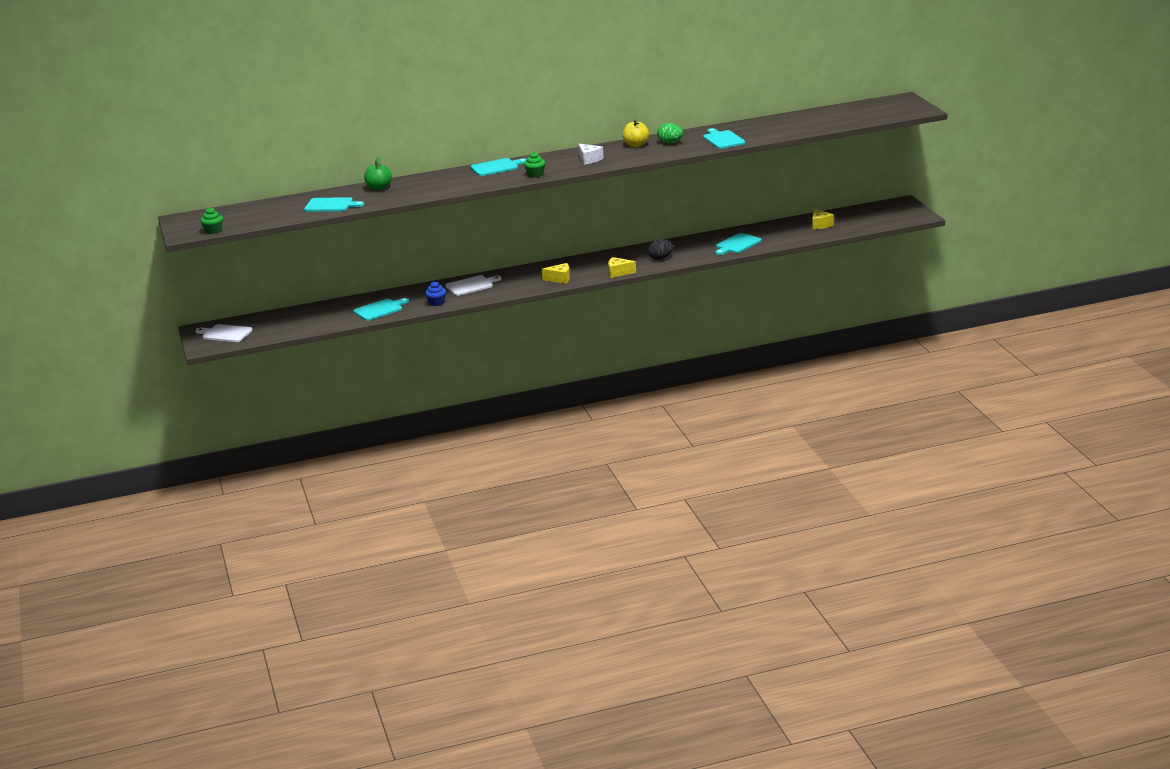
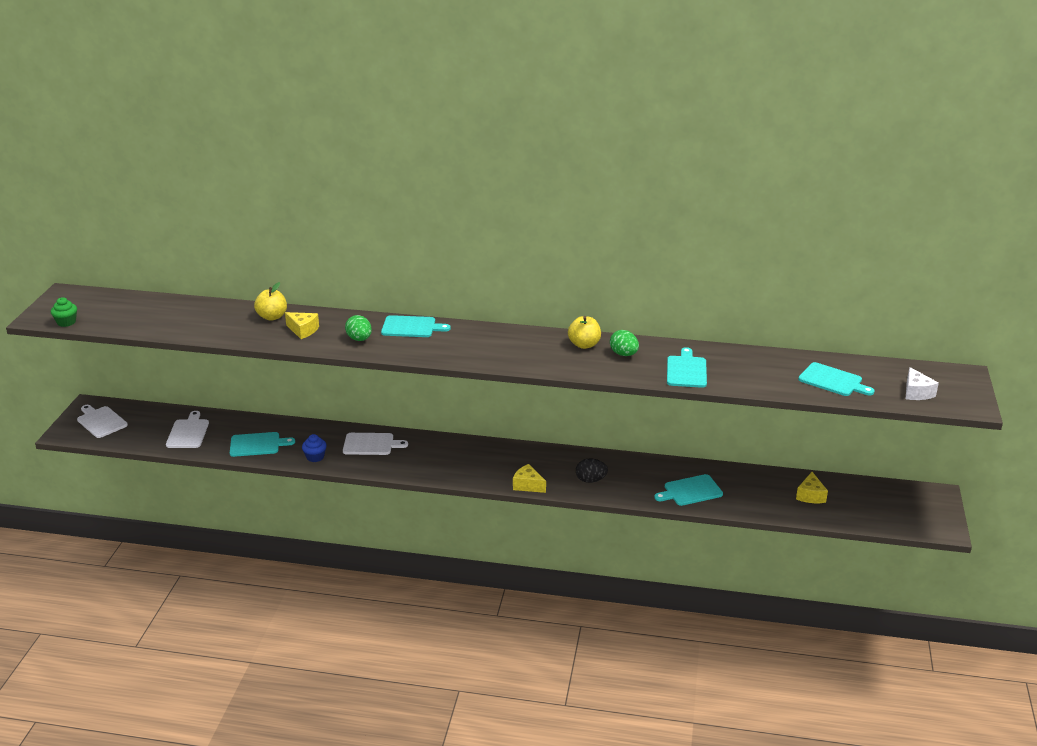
camera: 25 degrees right, 5 degrees up
turquoise cutting board [304,197,364,212] -> turquoise cutting board moved to [798,362,875,396]
green apple [364,157,392,191] -> yellow apple [254,282,287,321]
green cupcake [524,152,545,177] -> none
yellow cheese [542,263,570,284] -> yellow cheese moved to [285,312,319,339]
white cheese [578,144,604,165] -> white cheese moved to [906,367,939,400]
none -> white cutting board [166,411,209,448]
none -> green egg [345,315,372,341]

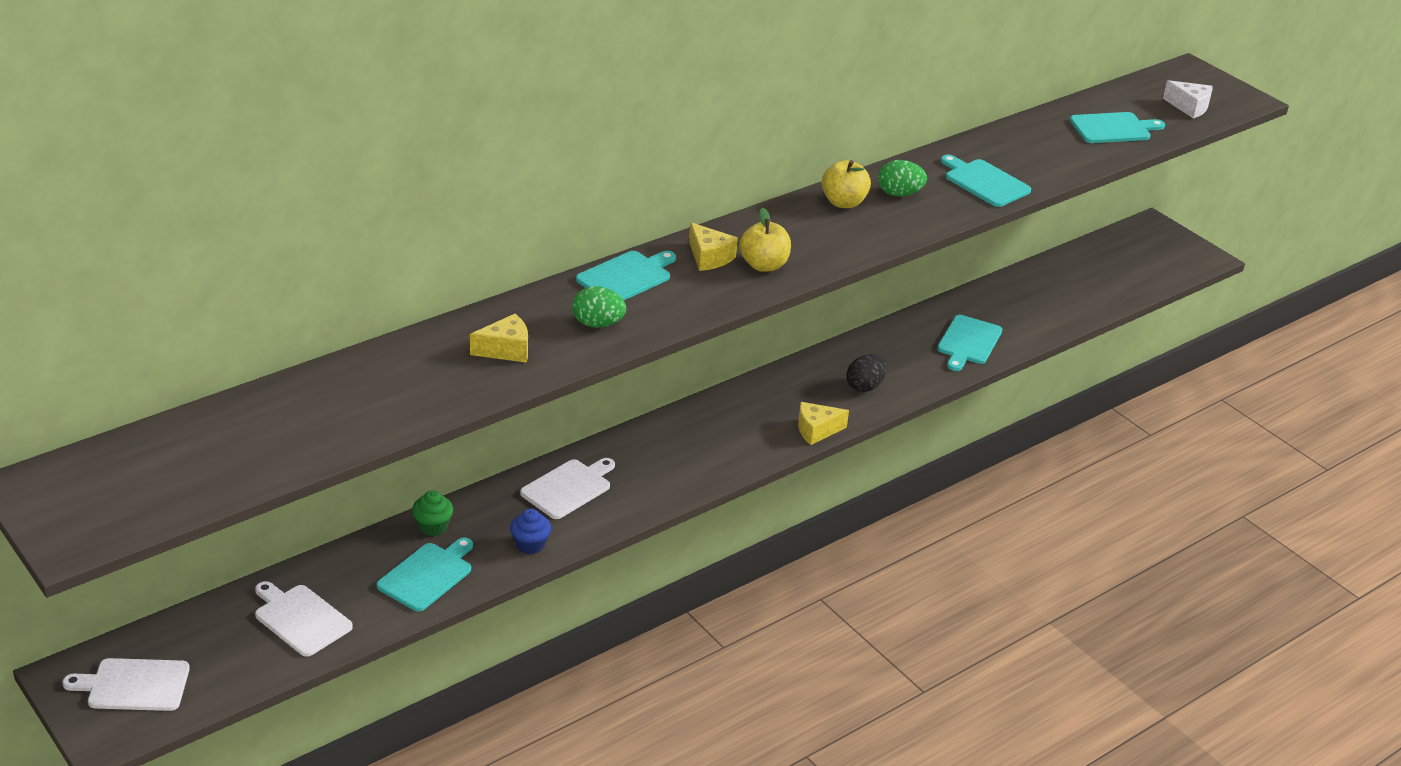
camera: 50 degrees left, 5 degrees up
green cupcake [51,297,77,327] -> green cupcake moved to [412,490,453,536]
yellow apple [254,282,287,321] -> yellow apple moved to [739,208,791,272]
yellow cheese [796,472,828,503] -> yellow cheese moved to [689,222,738,271]

